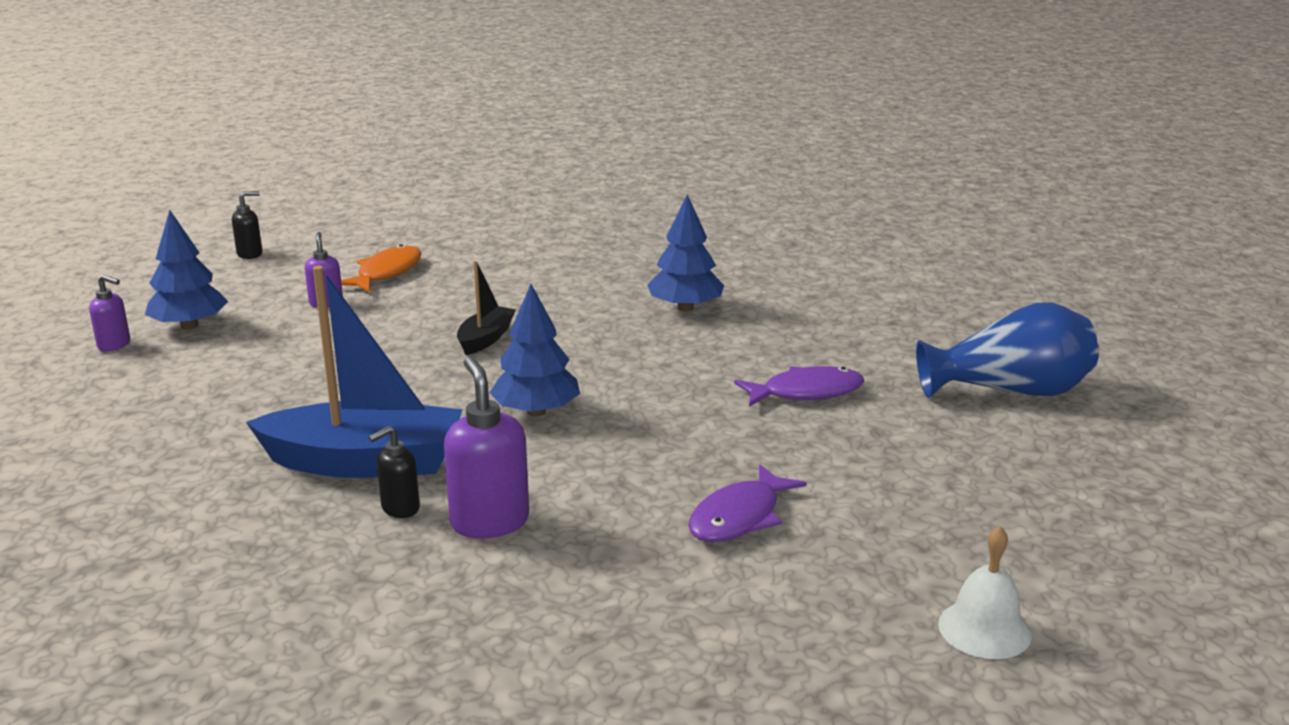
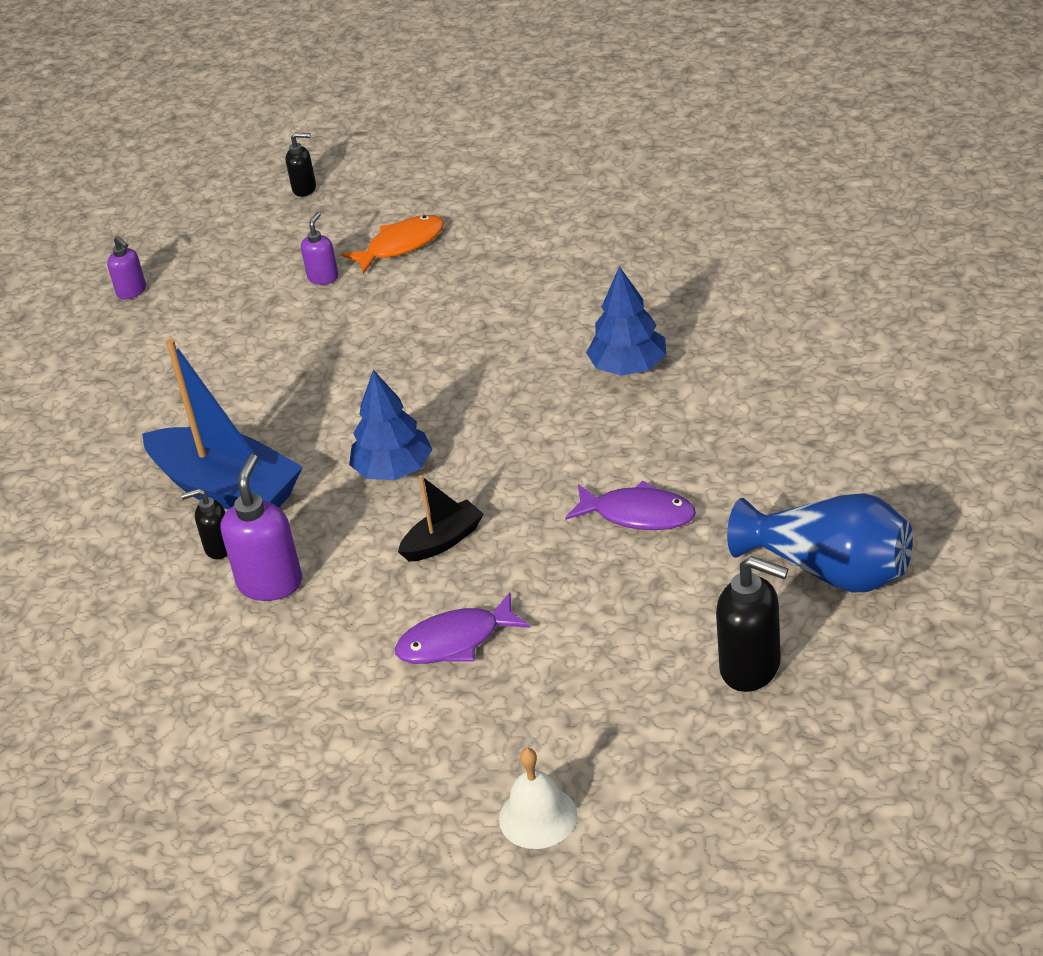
camera: 35 degrees right, 15 degrees up
blue tree [145,210,228,330] -> none
black boat [457,261,516,355] -> black boat moved to [398,475,484,562]
none -> black soap dispenser [716,556,788,692]

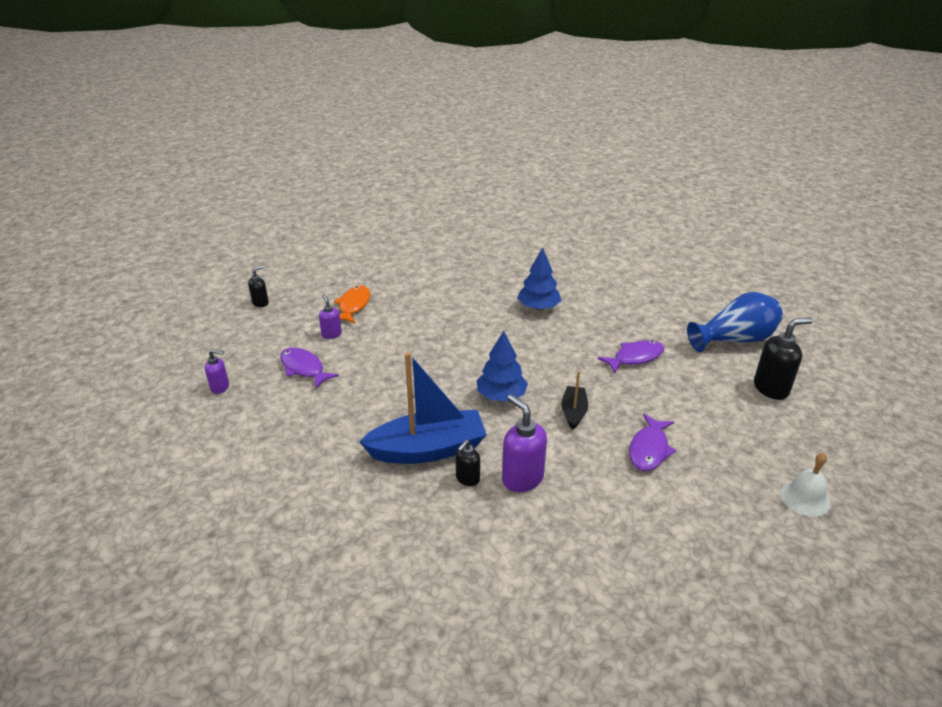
camera: 50 degrees left, 5 degrees down
none -> purple fish [280,347,339,388]

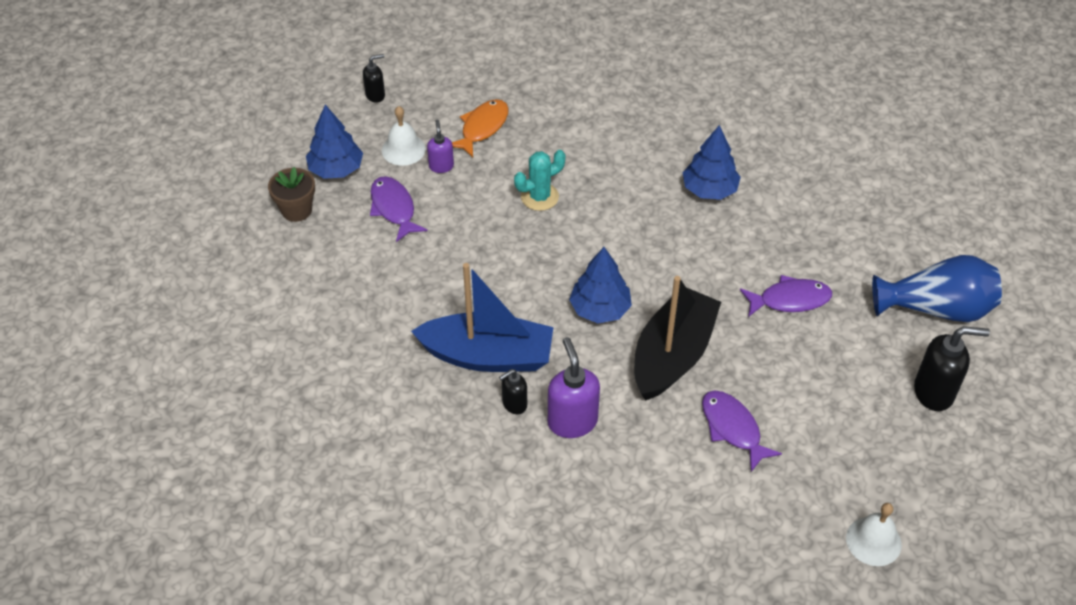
camera: 20 degrees right, 15 degrees up
purple soap dispenser [205,349,229,394] -> brown flower pot [268,167,315,222]
black boat [561,371,588,429] -> black boat [634,276,721,401], size x2.02
purple fish [629,414,677,471] -> purple fish turned 105 degrees clockwise [702,390,782,472]
none -> blue tree [306,105,363,179]
none -> white bell [382,106,426,166]
none -> turquoise cactus [514,150,566,211]

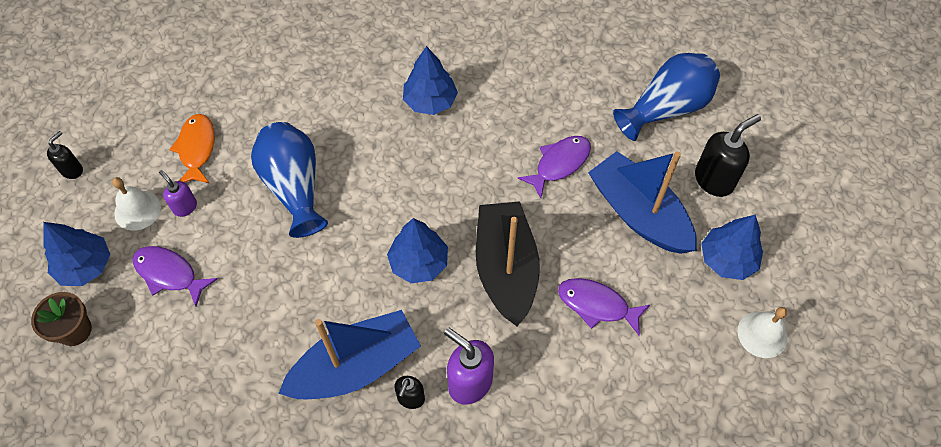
camera: 35 degrees left, 10 degrees up
turquoise cactus [514,150,566,211] -> blue vase [251,122,328,238]
none -> blue boat [588,151,697,254]
none -> blue tree [701,215,763,280]

